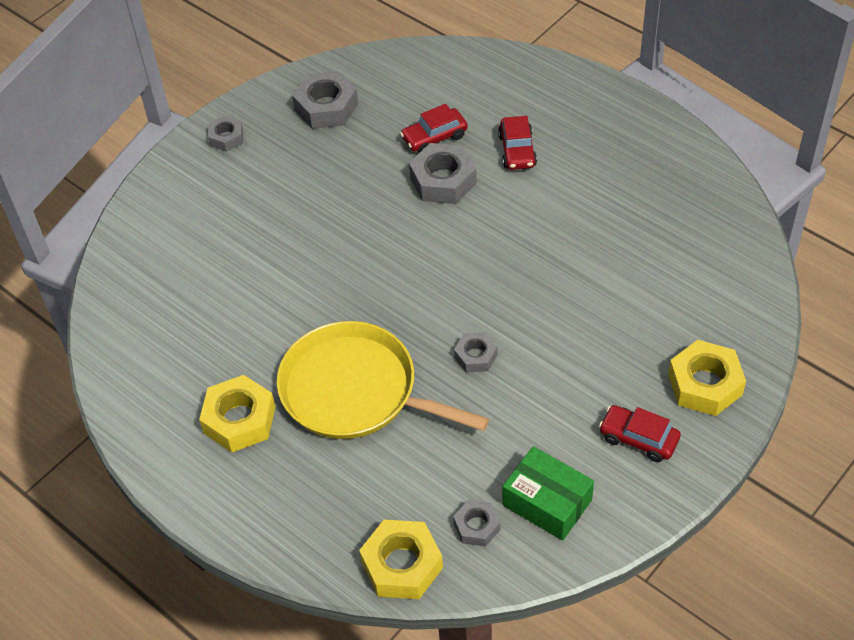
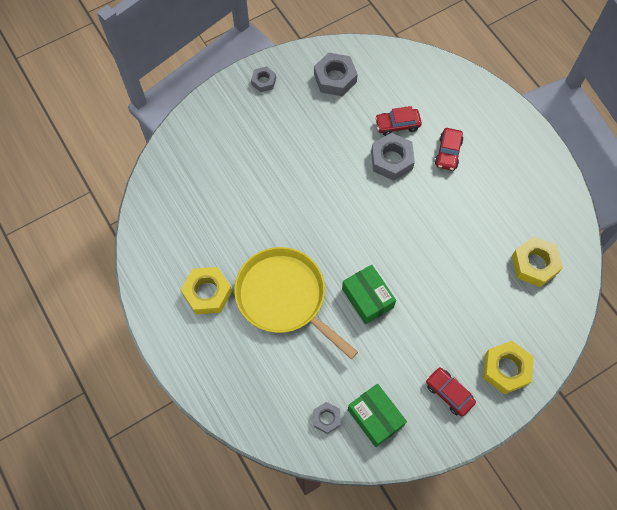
camera: 15 degrees right, 15 degrees up
yellow nut [359,520,443,599] -> yellow nut moved to [512,236,563,287]
grey nut [454,332,498,373] -> green box [342,265,396,324]

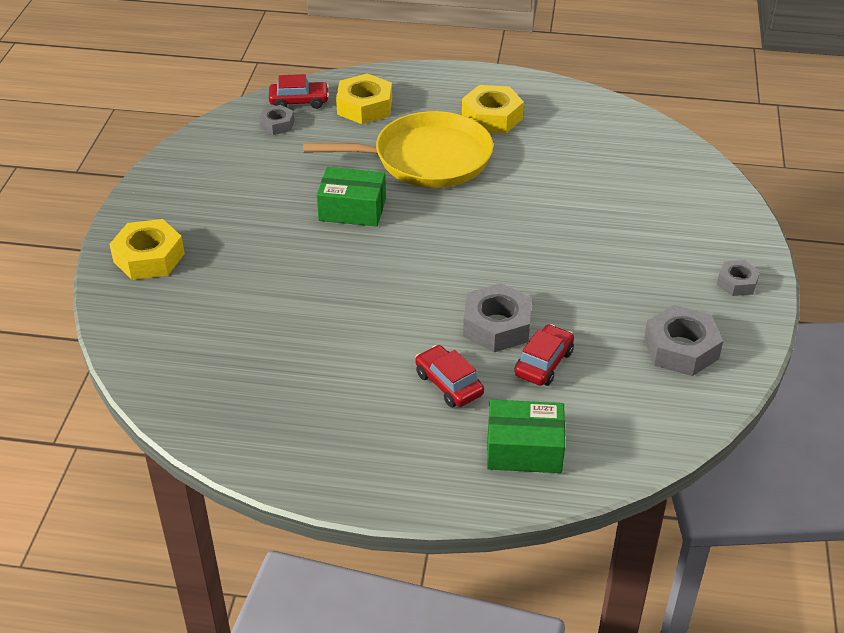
camera: 130 degrees right, 25 degrees down
green box [348,384,407,447] -> green box moved to [487,400,565,473]
red car [426,367,476,416] -> red car moved to [269,74,329,109]
yellow nut [512,236,563,287] -> yellow nut moved to [336,74,392,124]

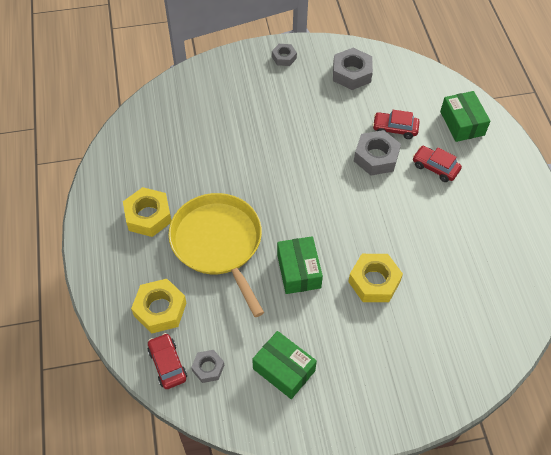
camera: 110 degrees left, 15 degrees up
yellow nut [109,219,185,280] -> yellow nut moved to [348,254,403,302]
red car [415,345,484,407] -> red car turned 90 degrees clockwise [413,146,462,182]
none -> green box [252,331,317,399]

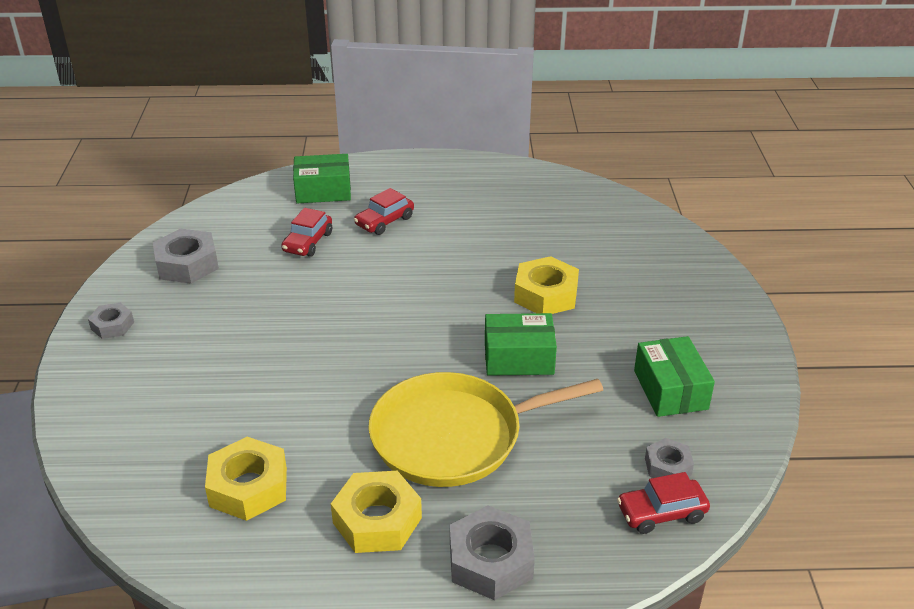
camera: 80 degrees left, 20 degrees down
yellow nut [131,279,186,334] -> yellow nut moved to [205,437,287,521]
green box [252,331,317,399] -> green box turned 60 degrees counterclockwise [634,336,715,417]
grey nut [354,130,401,175] -> grey nut moved to [450,505,535,600]

